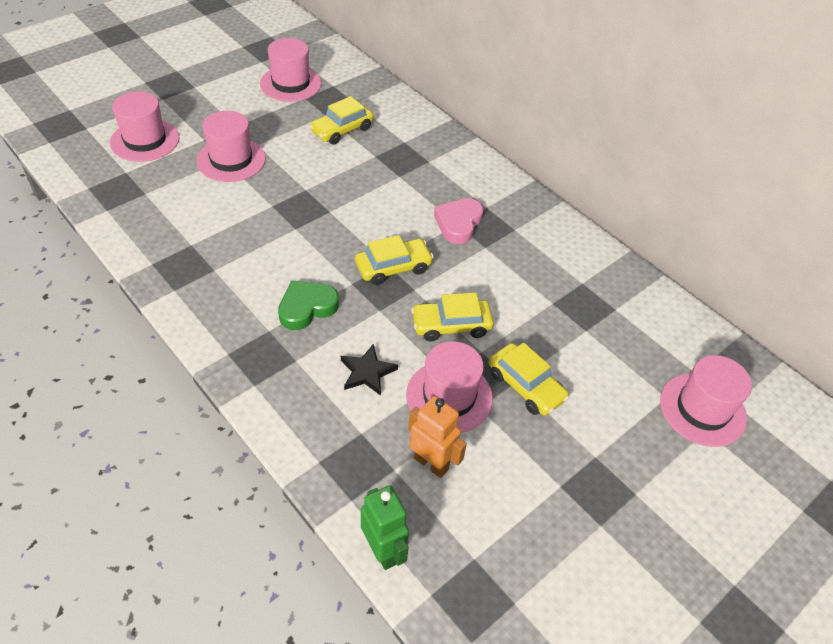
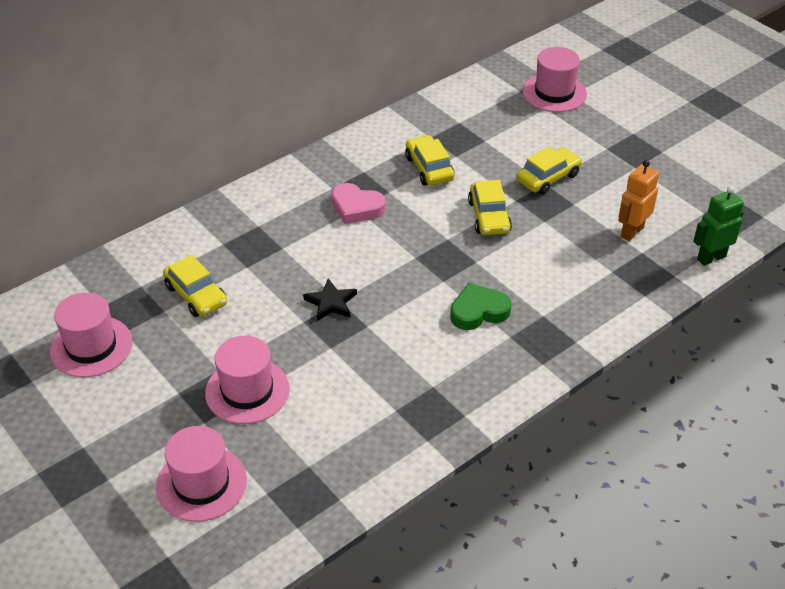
camera: 85 degrees left, 5 degrees down
green heart [278,280,339,330] -> green heart turned 105 degrees clockwise [450,283,512,330]
black star [341,344,398,396] -> black star moved to [303,279,357,321]
yellow car [355,235,434,285] -> yellow car moved to [405,135,455,186]
pink hat [406,341,493,433] -> none

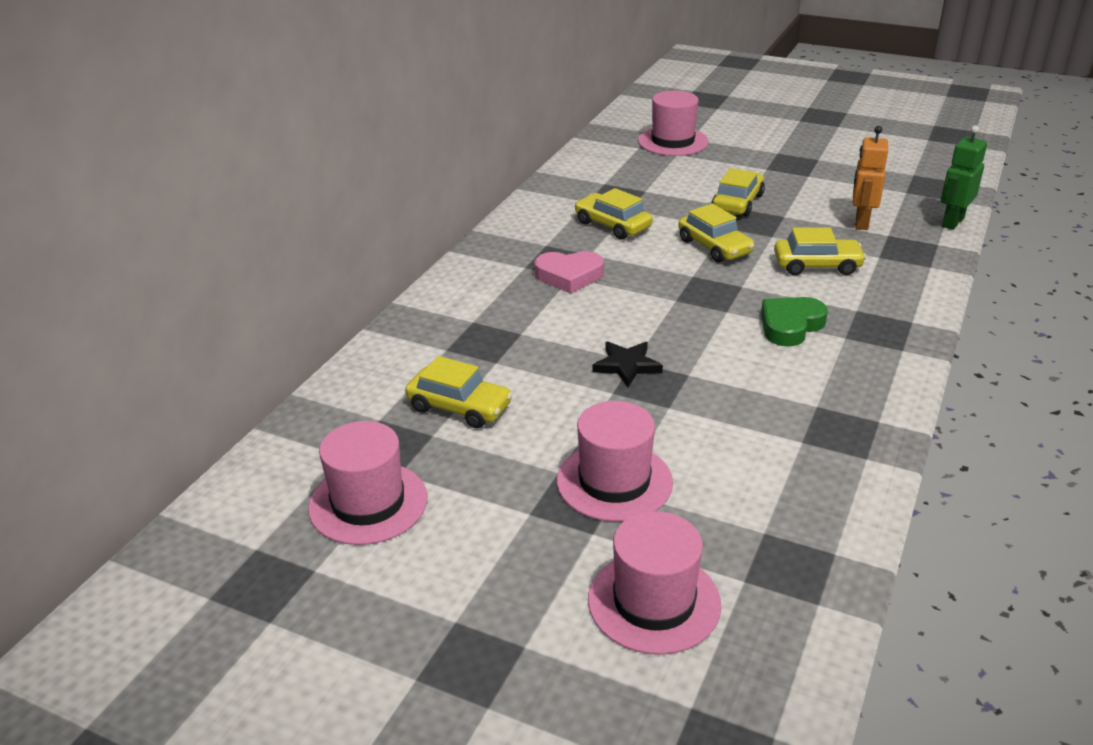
camera: 25 degrees left, 10 degrees down
none -> yellow car [774,227,866,275]

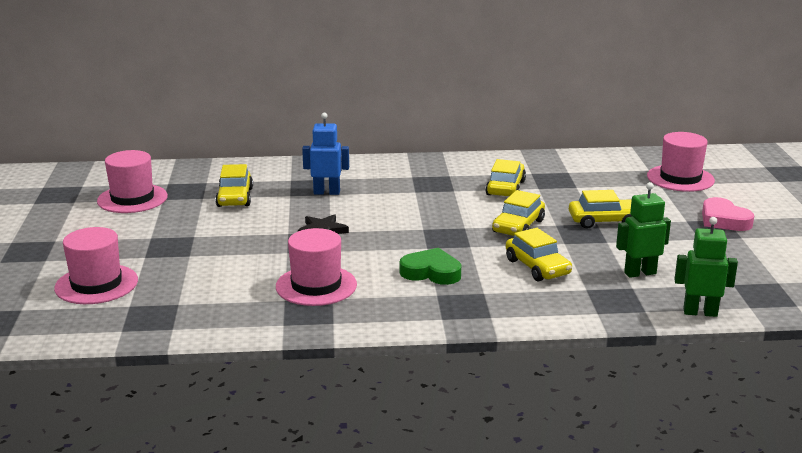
camera: 60 degrees right, 10 degrees down
pink heart [534,251,604,294] -> pink heart moved to [702,197,755,231]
pink hat [557,401,673,522] -> pink hat moved to [276,228,357,306]
orange robot [853,126,888,230] -> green robot [616,182,671,278]
none -> blue robot [302,113,349,195]

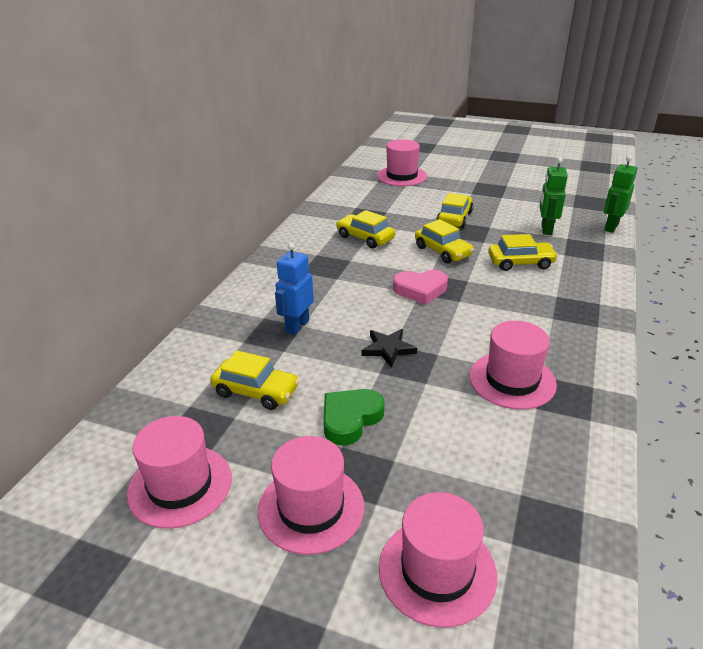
camera: 65 degrees left, 10 degrees up
green heart [400,248,461,285] -> green heart moved to [323,389,385,446]
pink heart [702,197,755,231] -> pink heart moved to [393,270,448,304]
none -> pink hat [258,436,364,555]

